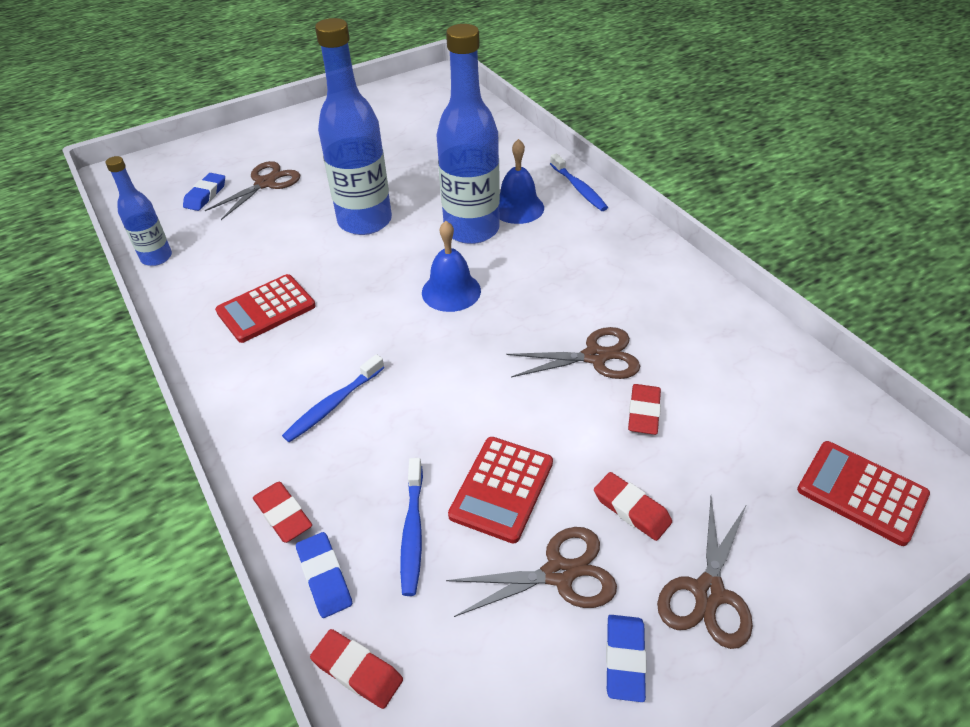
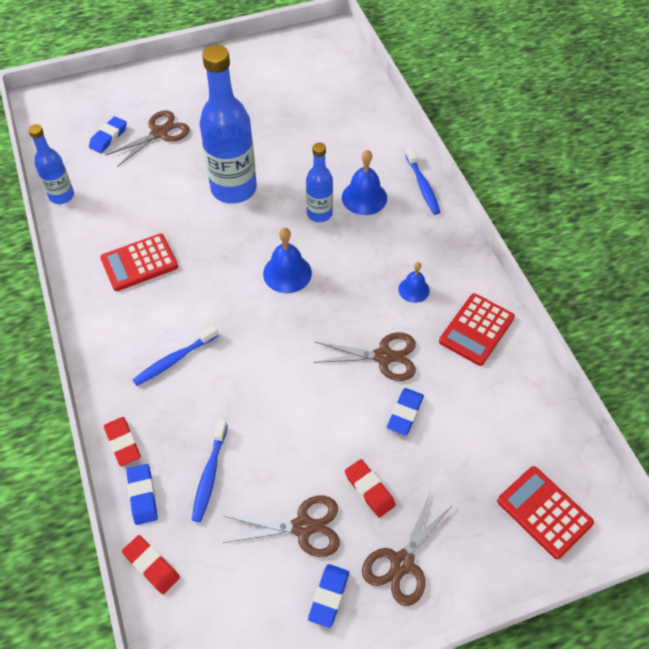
camera: 10 degrees right, 10 degrees up
blue bottle [436,24,500,244] -> blue bottle [306,143,333,222], size x0.54
red calculator [448,437,553,543] -> red calculator moved to [439,293,515,366]
red eraser [628,384,661,435] -> blue eraser [387,388,424,435]
none -> blue bell [398,262,430,303]

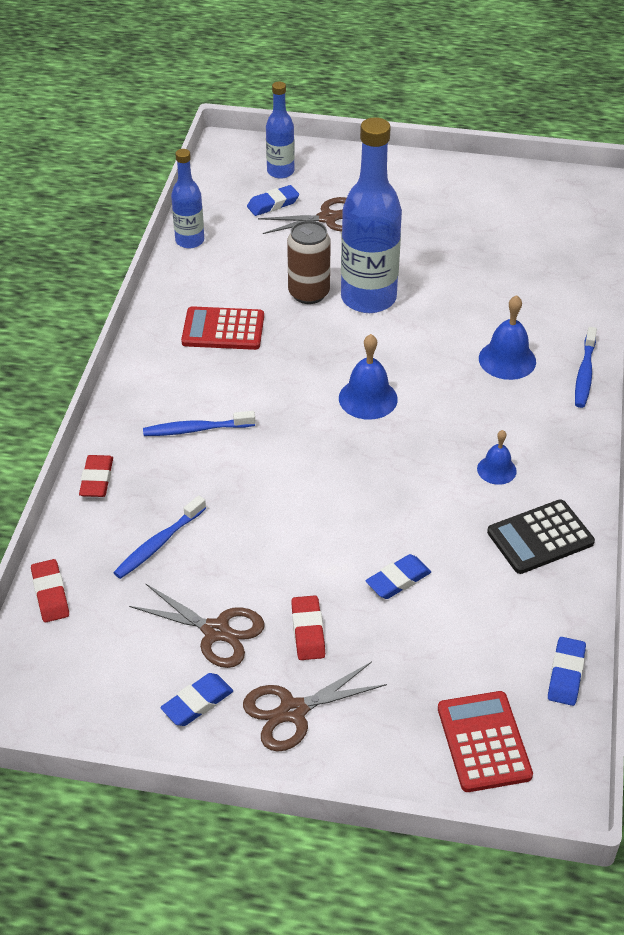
camera: 30 degrees right, 10 degrees down
blue eraser [126,464,158,525] -> blue eraser moved to [548,637,586,706]
blue bottle [306,143,333,222] -> blue bottle moved to [266,81,295,179]
brown scissors [313,332,416,381] -> none
red calculator [439,293,515,366] -> black calculator [487,499,595,574]
none -> brown can [287,220,331,304]

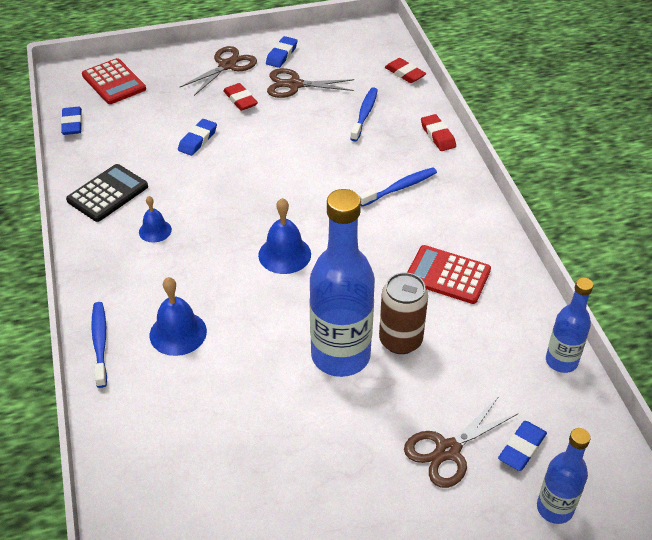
camera: 155 degrees right, 0 degrees up
red calculator [181,306,264,350] -> red calculator turned 135 degrees counterclockwise [407,245,491,304]

